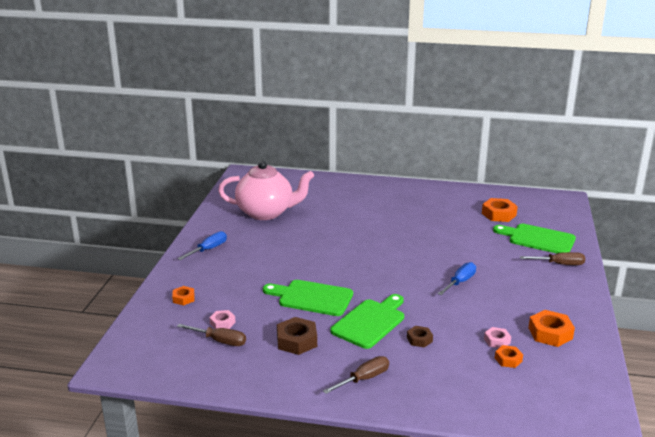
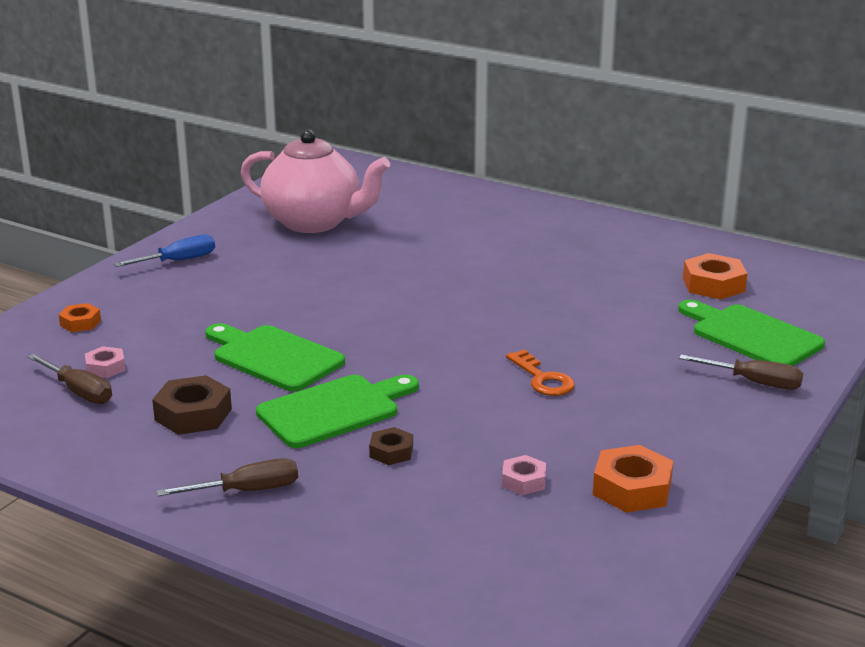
camera: 20 degrees right, 0 degrees up
blue screwdriver [438,262,476,295] -> orange key [506,349,575,396]
orange nut [495,345,523,368] -> none

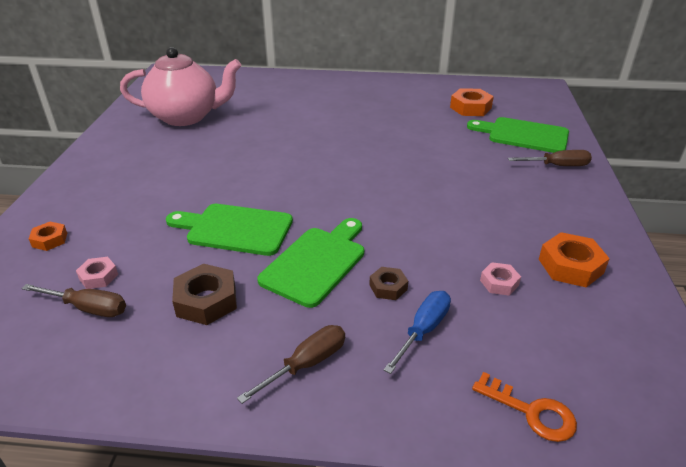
camera: 25 degrees left, 10 degrees up
blue screwdriver [114,235,215,267] -> blue screwdriver moved to [384,291,451,374]
orange key [506,349,575,396] -> orange key moved to [472,372,577,442]

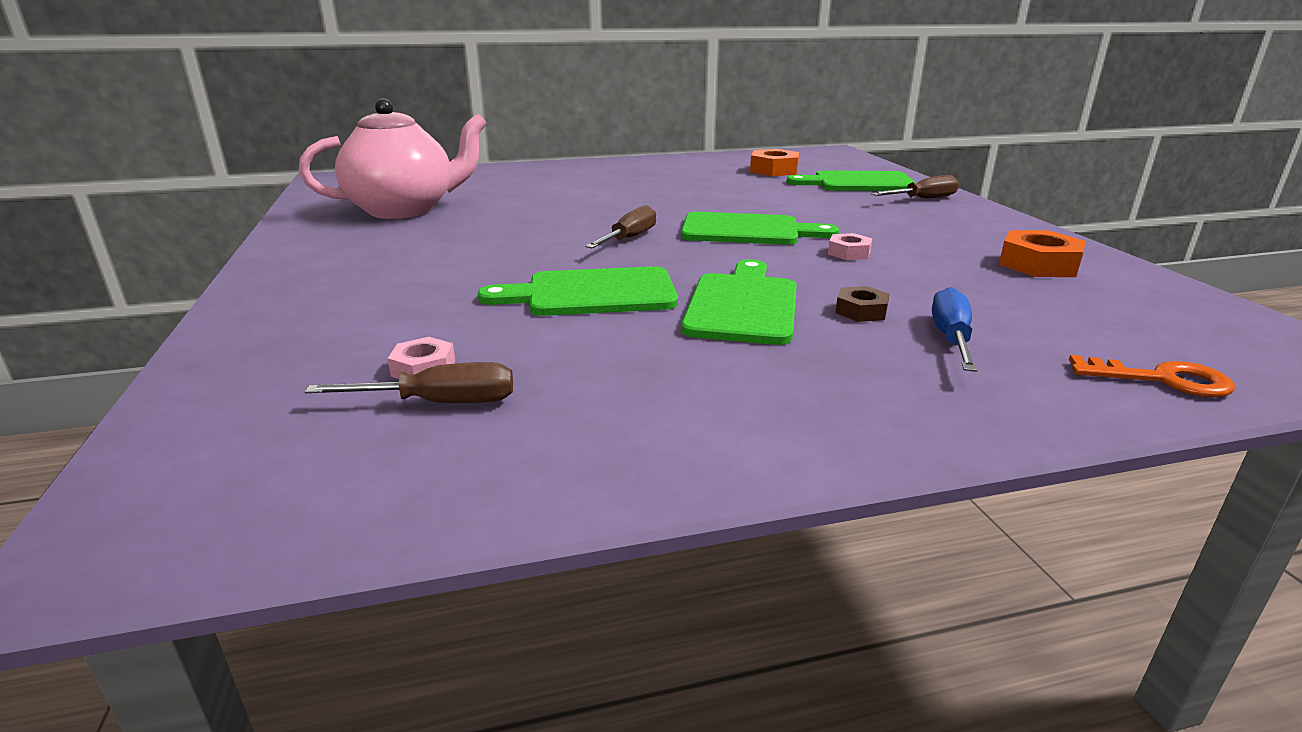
camera: 20 degrees left, 10 degrees down
orange nut [29,222,67,251] -> none
brown nut [172,264,237,325] -> none
brown screwdriver [237,325,345,404] -> brown screwdriver moved to [585,205,656,248]
pink nut [480,262,521,296] -> pink nut moved to [828,233,872,260]
none -> green cutting board [681,212,839,245]

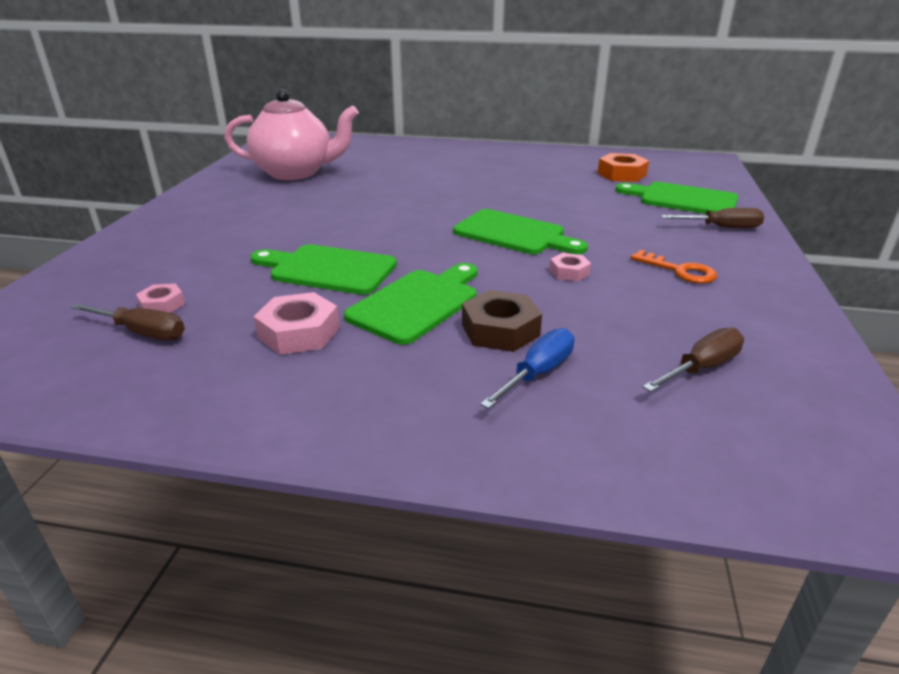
camera: 25 degrees right, 5 degrees up
brown screwdriver [585,205,656,248] -> brown screwdriver moved to [643,327,744,392]
brown nut [835,286,890,322] -> brown nut [462,290,542,352], size x1.70
orange nut [999,230,1086,277] -> none
orange key [1069,355,1235,397] -> orange key moved to [631,250,717,284]
none -> pink nut [253,292,340,355]

